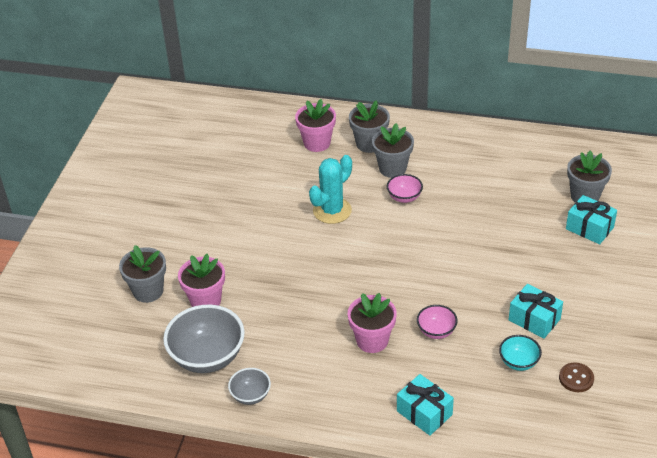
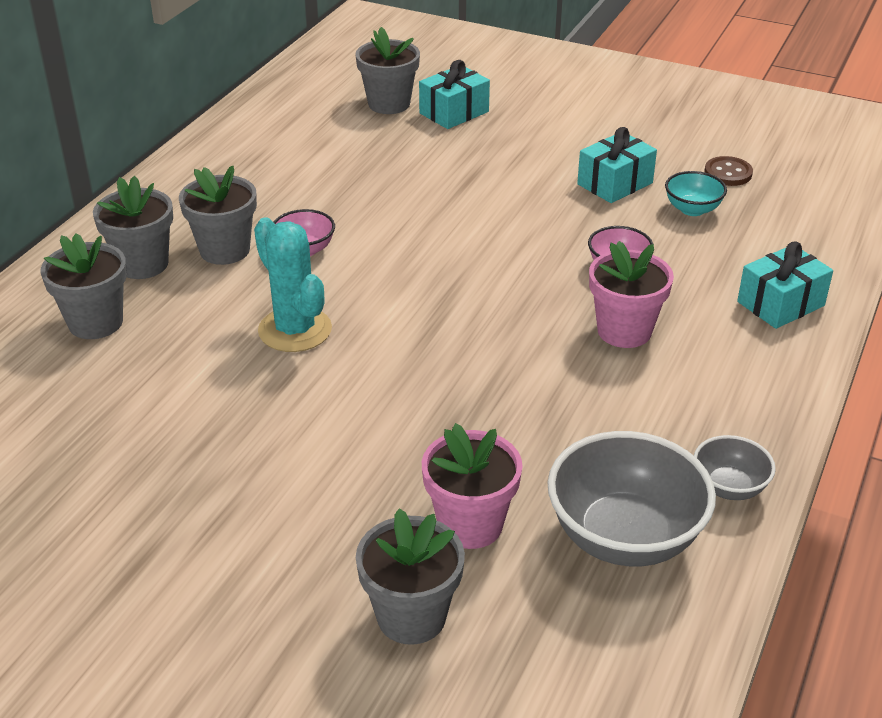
camera: 80 degrees left, 5 degrees down
pink flower pot [295,99,336,152] -> grey flower pot [40,234,127,339]

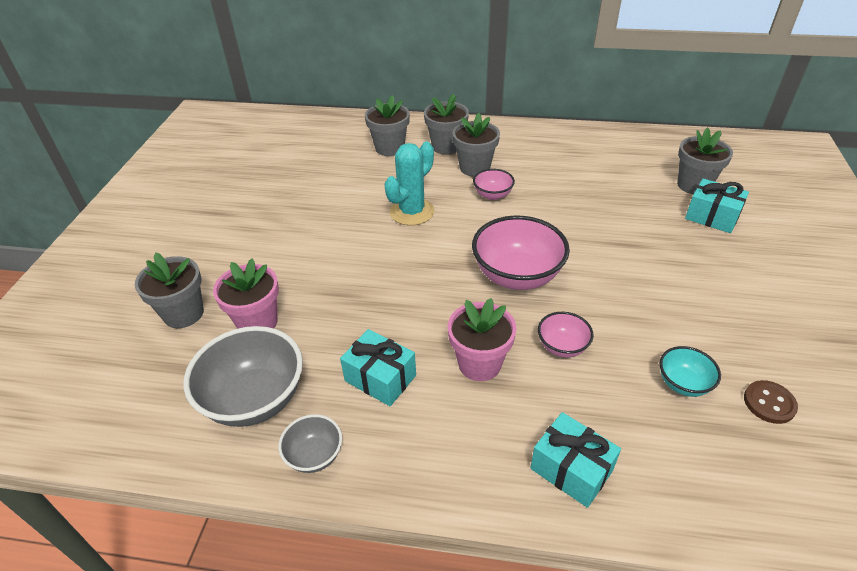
camera: 75 degrees right, 5 degrees up
turquoise gift [577,127,657,203] -> turquoise gift moved to [340,329,416,406]
none -> pink bowl [472,215,570,290]

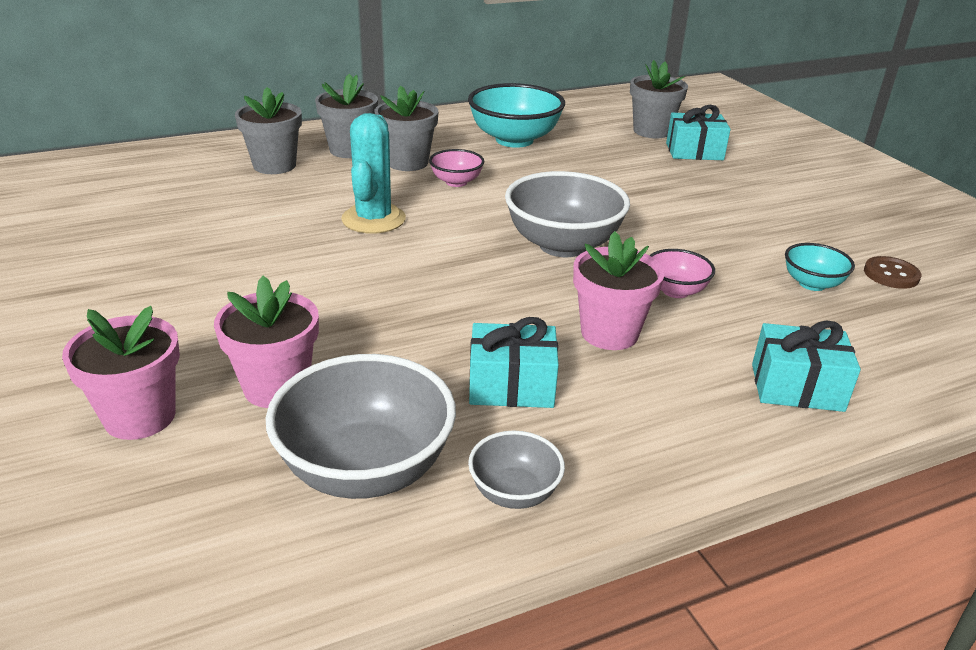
camera: 35 degrees left, 10 degrees down
grey flower pot [135,252,204,328] -> pink flower pot [62,306,180,440]
pink bowl [472,215,570,290] -> grey bowl [505,171,630,257]
none -> turquoise bowl [468,83,565,148]

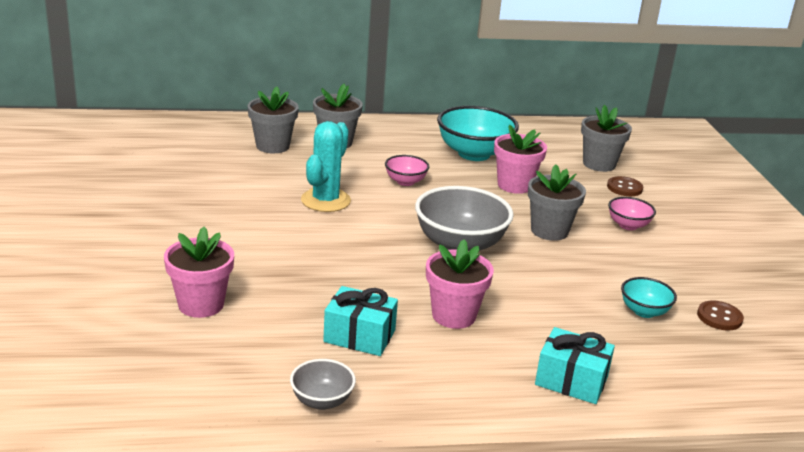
camera: 15 degrees right, 5 degrees down
pink flower pot [62,306,180,440] -> pink flower pot moved to [494,125,547,194]
grey bowl [266,354,456,499] -> none
grey flower pot [375,86,439,171] -> grey flower pot moved to [528,164,586,241]
pink bowl [649,249,715,298] -> pink bowl moved to [608,197,656,230]
turquoise gift [666,105,731,160] -> brown button [607,176,643,196]

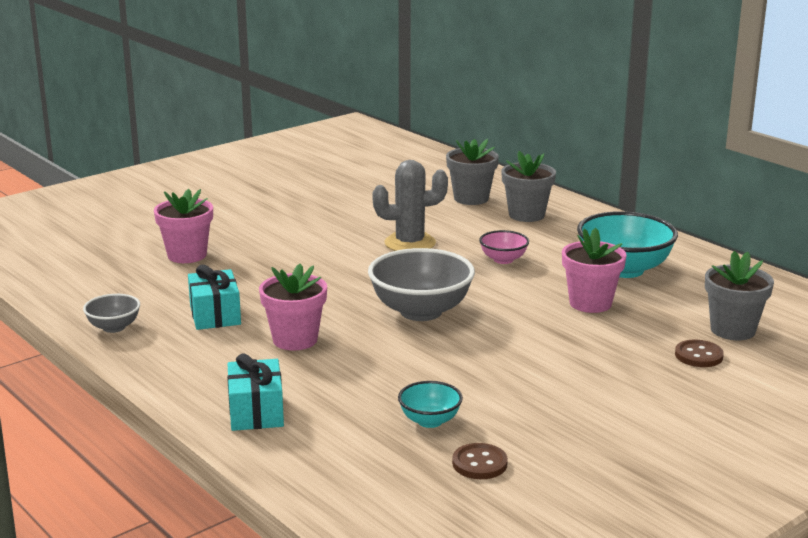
camera: 60 degrees right, 5 degrees down
turquoise cactus [301,121,351,212] -> grey cactus [372,160,448,251]
grey flower pot [528,164,586,241] -> none
pink bowl [608,197,656,230] -> none

